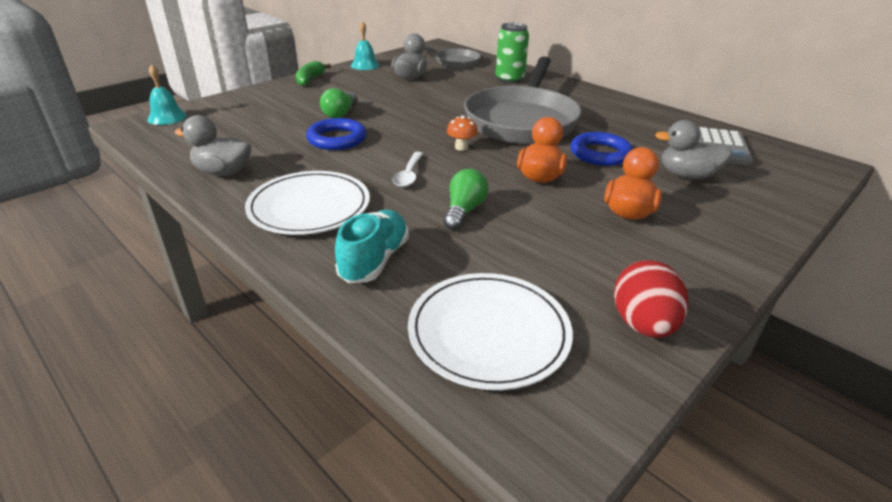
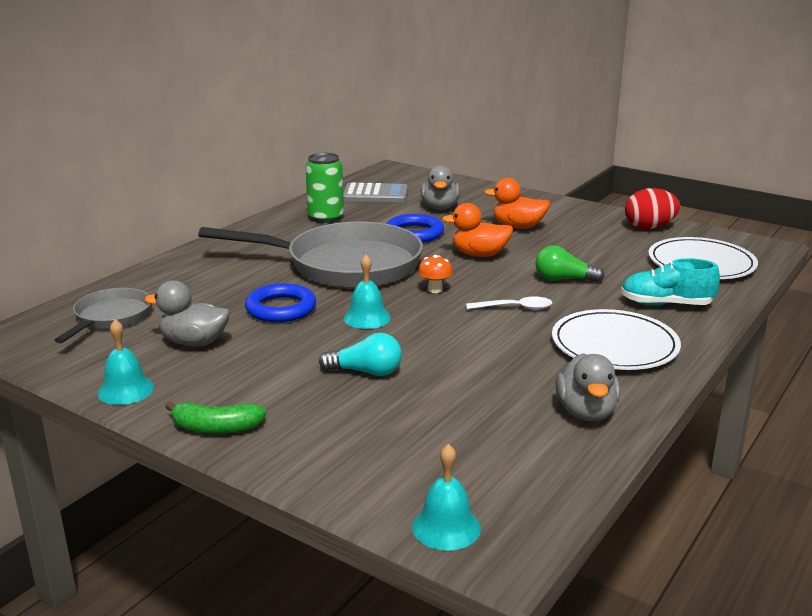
camera: 100 degrees left, 10 degrees down
blue ring [306,118,367,150] -> blue ring moved to [245,283,316,322]
green light bulb [320,88,358,118] -> turquoise light bulb [319,333,402,376]
green can [496,23,529,84] -> green can moved to [305,153,344,223]
none -> turquoise bell [344,255,391,329]

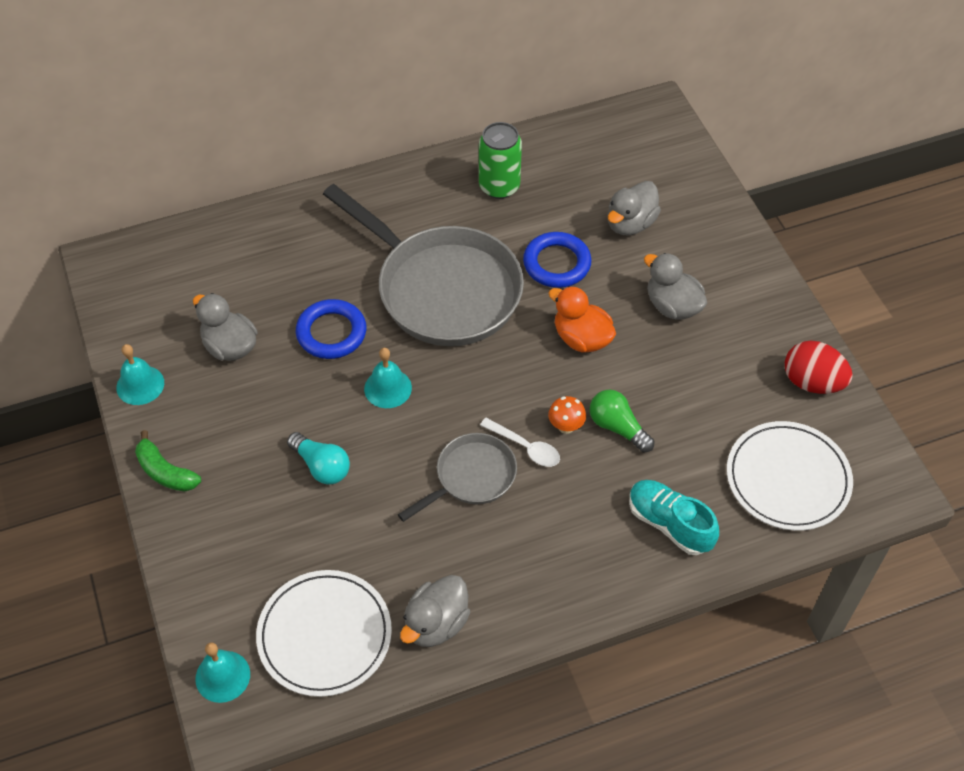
camera: 35 degrees right, 30 degrees up
grey pan [54,288,151,343] -> grey pan moved to [398,433,517,522]
grey calculator [343,183,408,202] -> none
orange mushroom [418,255,453,293] -> orange mushroom moved to [548,396,586,434]
orange duck [484,178,550,229] -> grey duck [644,253,707,319]
white plate [552,309,681,370] -> white plate moved to [256,570,392,697]

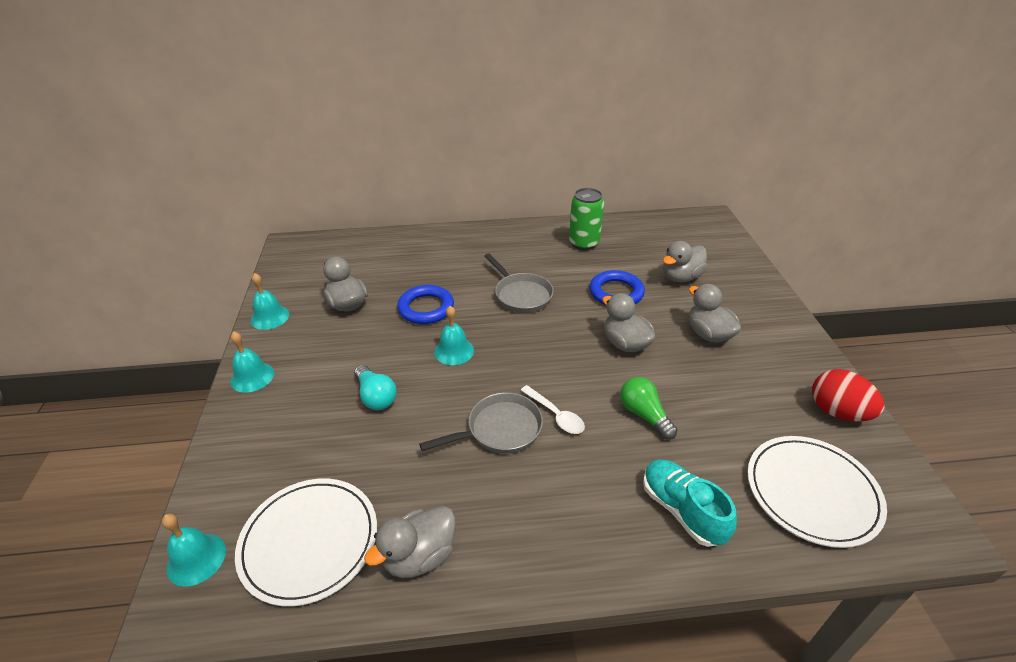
camera: 15 degrees right, 15 degrees down
green banana [135,430,201,492] -> turquoise bell [230,331,274,393]
grey pan [323,184,524,346] -> grey pan [484,253,554,313], size x0.51
orange duck [548,286,616,352] -> grey duck [603,293,655,352]
orange mushroom [548,396,586,434] -> none

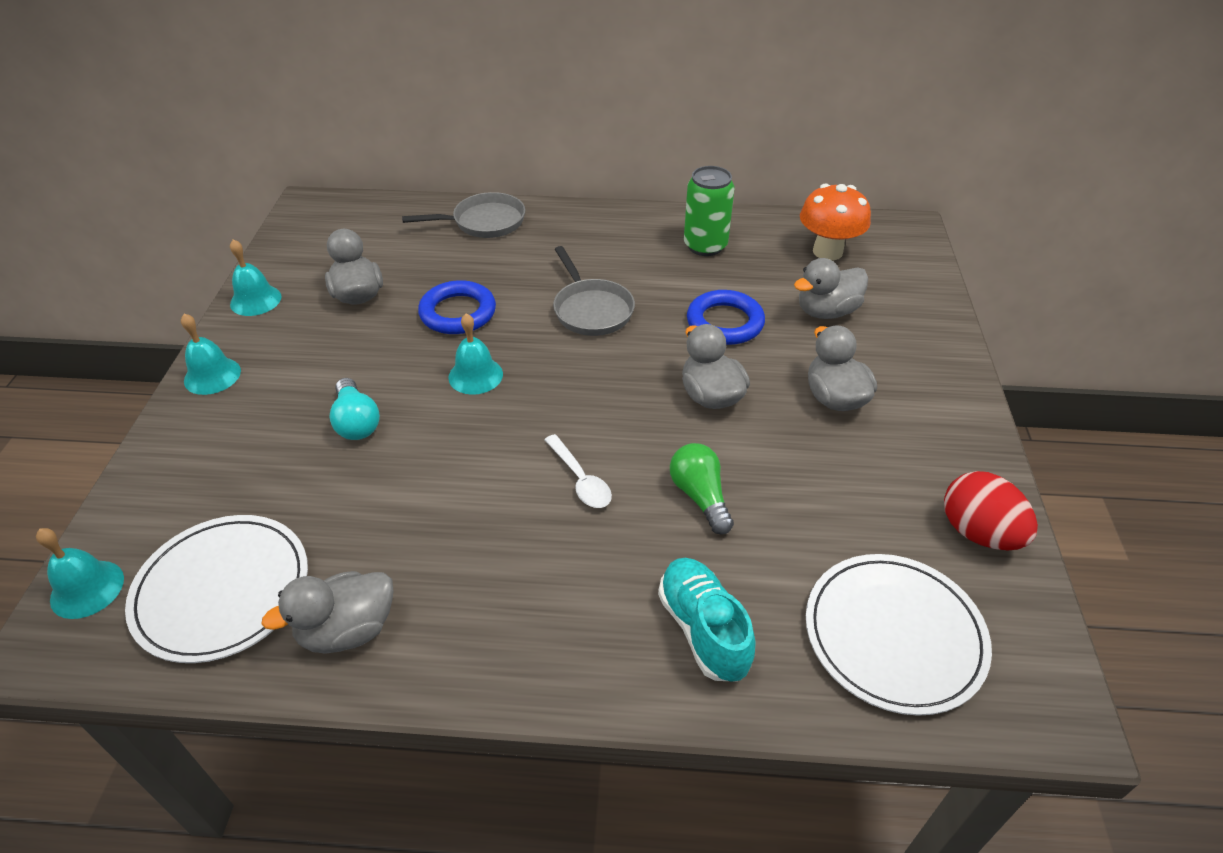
camera: 10 degrees right, 5 degrees up
grey pan [419,393,543,454] -> grey pan moved to [402,192,525,238]
none -> orange mushroom [800,184,871,261]

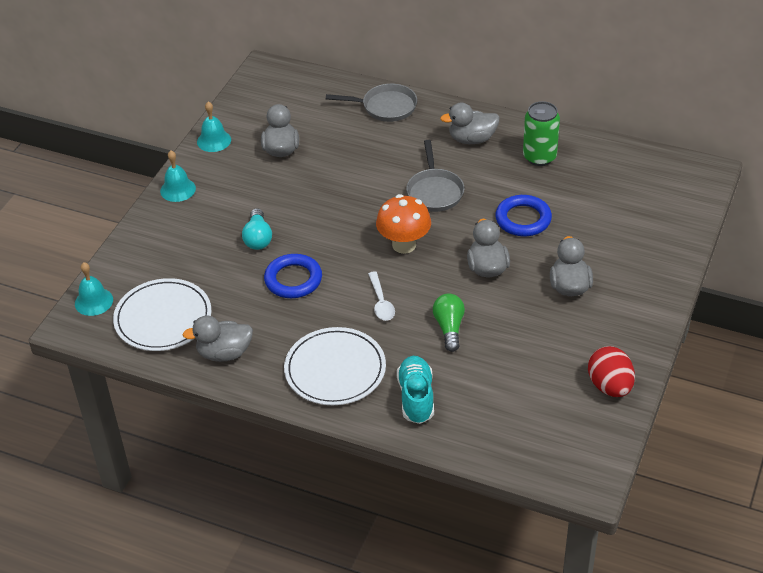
camera: 20 degrees right, 0 degrees up
blue ring [418,280,496,334] -> blue ring moved to [264,254,322,298]
turquoise bell [448,313,503,395] -> none
grey duck [794,258,868,319] -> grey duck moved to [440,102,499,144]
orange mushroom [800,184,871,261] -> orange mushroom moved to [376,194,431,254]
white plate [806,554,992,716] -> white plate moved to [284,327,386,405]

